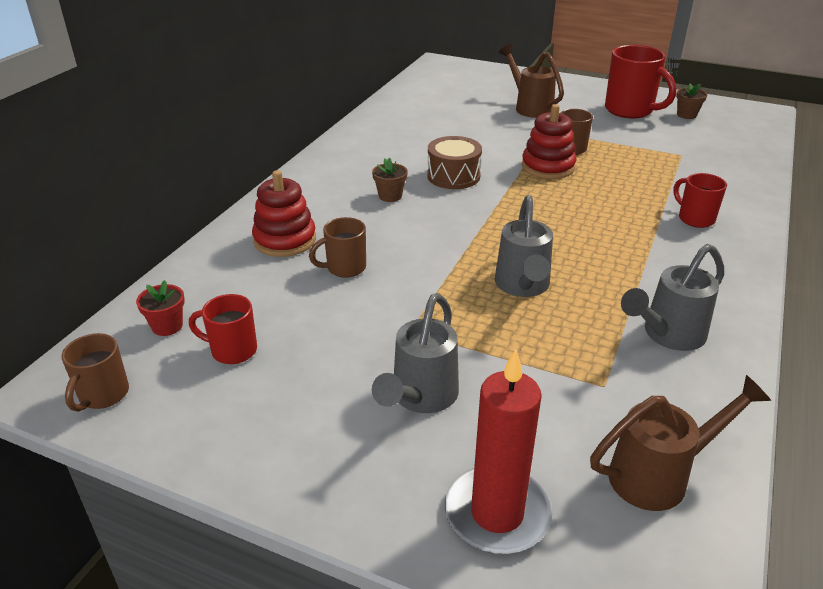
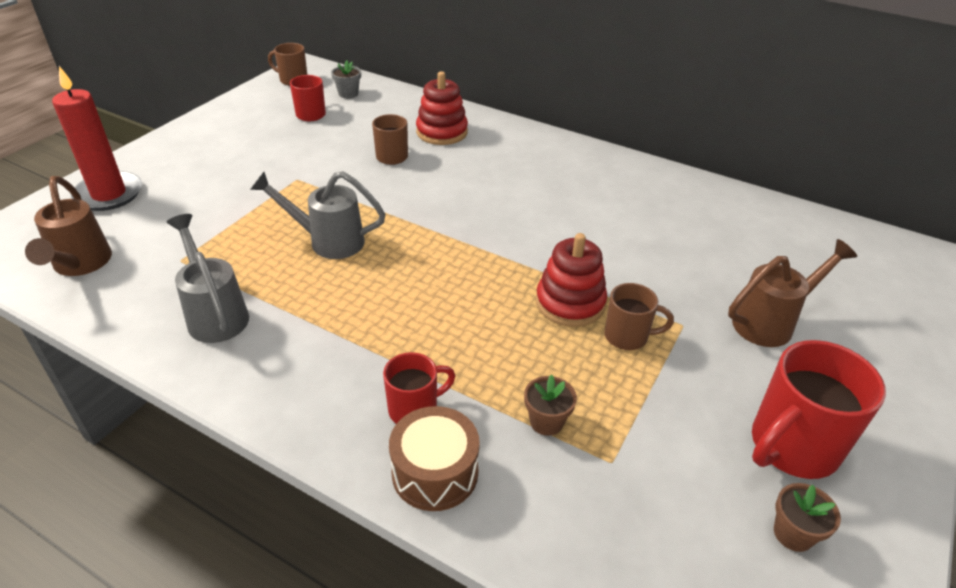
camera: 95 degrees right, 5 degrees up
red flower pot [136,280,185,336] -> grey flower pot [331,60,361,98]
brown flower pot [372,158,408,202] -> brown flower pot moved to [524,374,577,436]
grey watering can [372,293,459,413] -> none
brown drum [427,136,482,189] -> brown drum moved to [389,406,480,511]

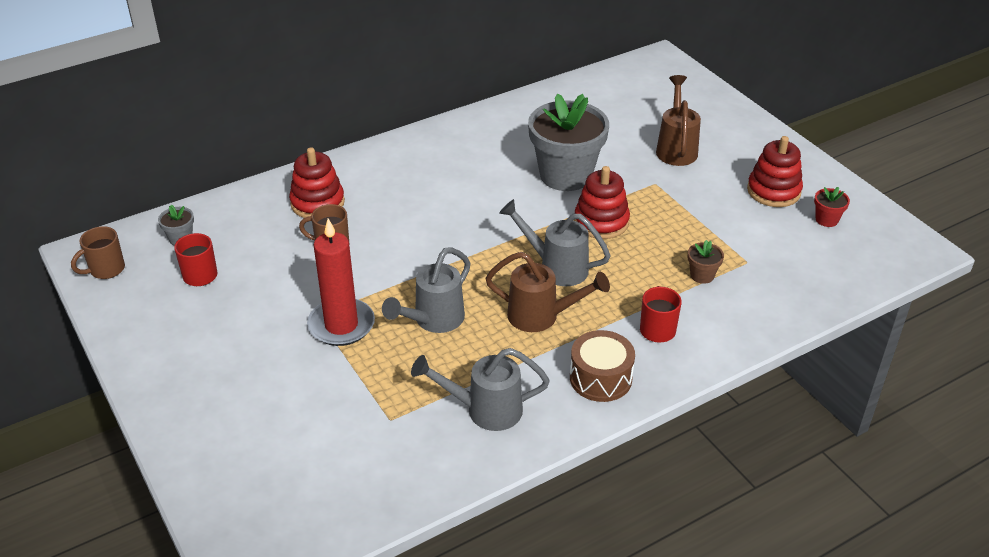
camera: 60 degrees left, 0 degrees up
brown watering can [25,176,112,276] -> brown watering can moved to [485,252,610,332]
red candle [52,66,142,211] -> red candle moved to [307,218,375,346]
brown drum [389,406,480,511] -> brown drum moved to [570,330,635,402]
brown mug [604,283,674,350] -> none
red mug [752,340,886,479] -> red stacking toy [747,136,803,207]
brown flower pot [774,483,841,552] -> red flower pot [814,187,850,227]
none -> grey watering can [499,199,611,286]
none -> grey flower pot [528,94,609,191]

